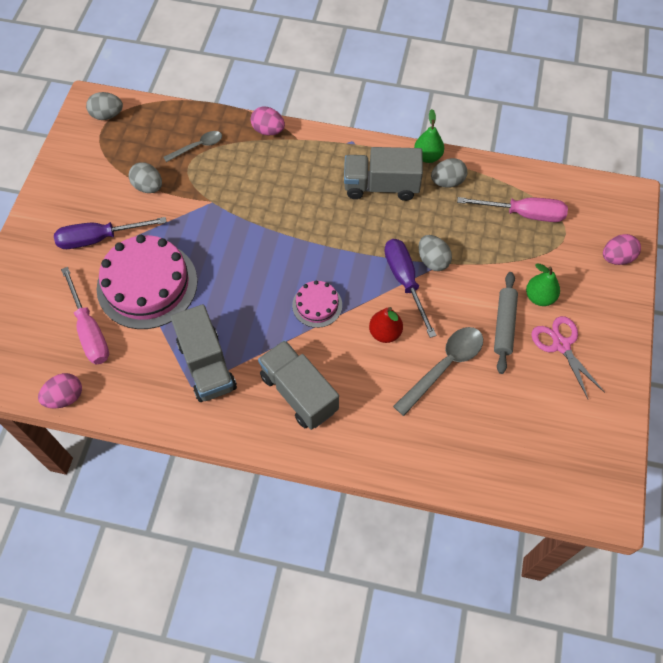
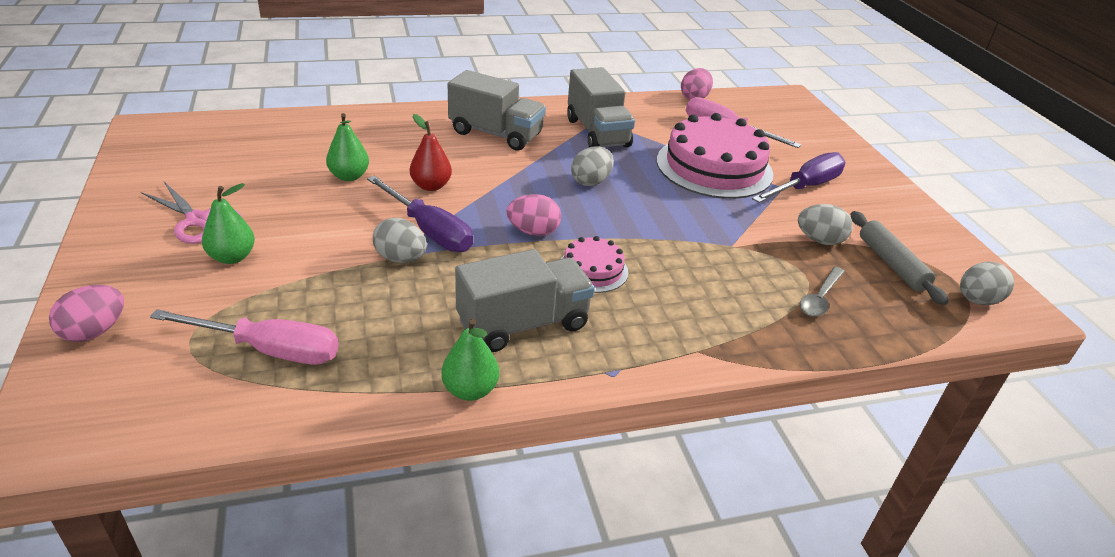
camera: 150 degrees right, 25 degrees down
grey truck [170,304,237,402] -> grey truck turned 150 degrees counterclockwise [567,67,635,147]
pink egg [251,107,285,136] -> pink egg moved to [507,194,561,236]
pink cake [292,280,342,328] -> pink cake moved to [561,236,628,293]
grey spoon [393,327,483,416] -> green pear [326,113,369,181]
grey egg [431,158,467,188] -> grey egg moved to [571,146,614,186]
pink screwdriver [457,197,568,222] -> pink screwdriver turned 150 degrees counterclockwise [150,309,339,365]
grey rolling pin [494,272,518,374] -> grey rolling pin moved to [851,211,949,305]

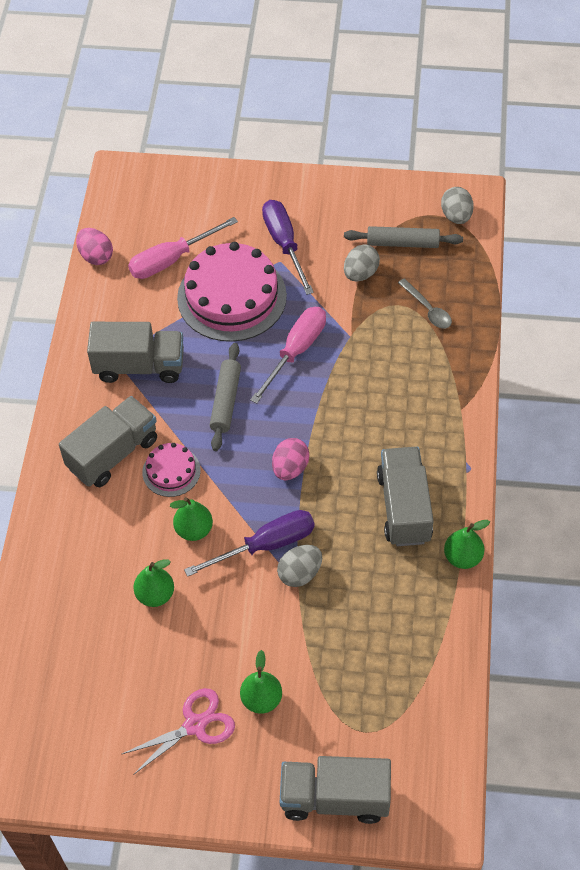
camera: 65 degrees left, 20 degrees up
pink egg [49,285,124,342] -> grey truck [280,756,391,824]
pink screwdriver [150,309,339,365] -> pink screwdriver moved to [250,307,326,404]
red pear [410,114,452,191] -> green pear [170,497,213,541]
pink cake [561,236,628,293] -> pink cake moved to [142,443,201,497]
grey egg [571,146,614,186] -> grey rolling pin [210,343,241,451]

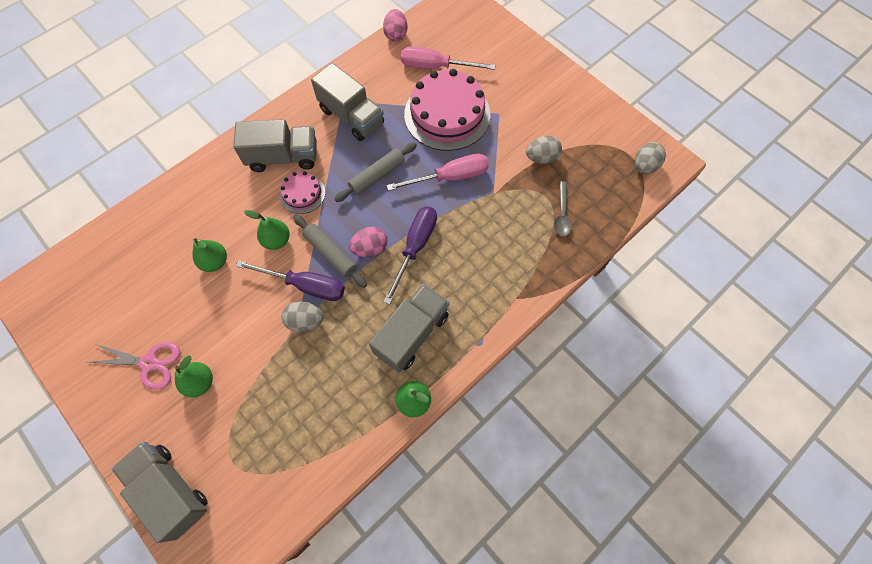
camera: 40 degrees right, 10 degrees up
purple screwdriver [262,200,314,295] -> purple screwdriver moved to [383,206,437,305]
grey rolling pin [344,226,463,248] -> grey rolling pin moved to [293,215,367,288]

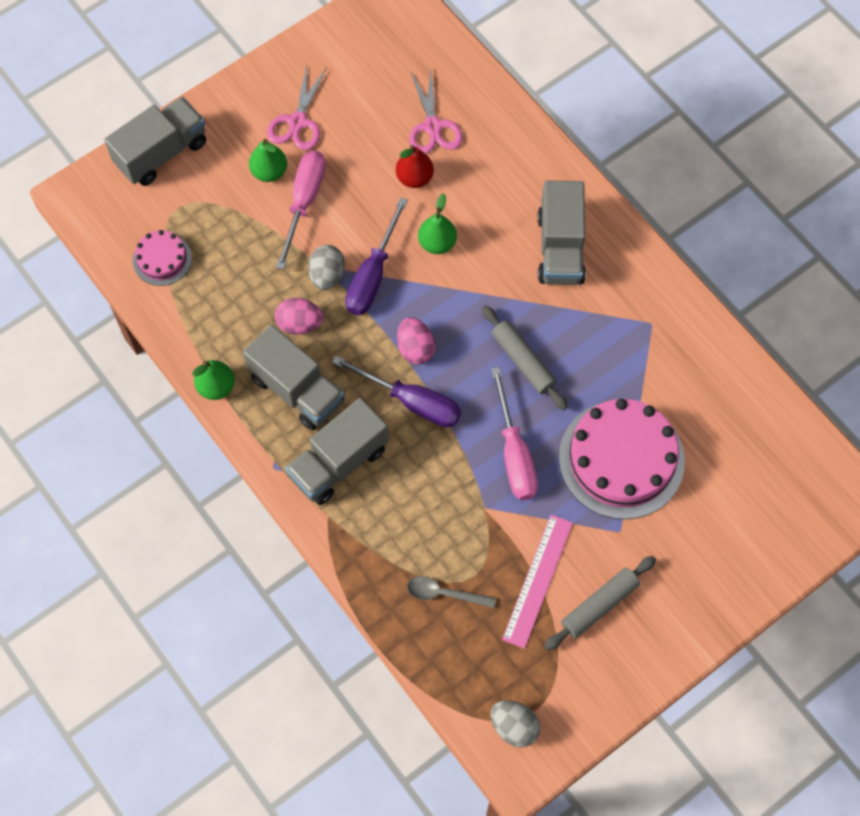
camera: 95 degrees right, 0 degrees up
green pear [193,238,227,272] -> red pear [396,145,434,188]
pink cake [280,171,325,214] -> pink cake moved to [133,230,192,286]
grey rolling pin [293,215,367,288] -> grey rolling pin moved to [544,556,656,651]
grey truck [311,63,384,141] -> grey truck moved to [285,398,389,505]
pink egg [383,9,407,42] -> pink egg moved to [275,298,323,335]
pink screwdriver [401,46,495,70] -> pink screwdriver moved to [276,150,326,270]
grey egg [526,136,562,164] -> pink ruler [502,514,573,649]
none -> pink scissors [409,70,463,154]

